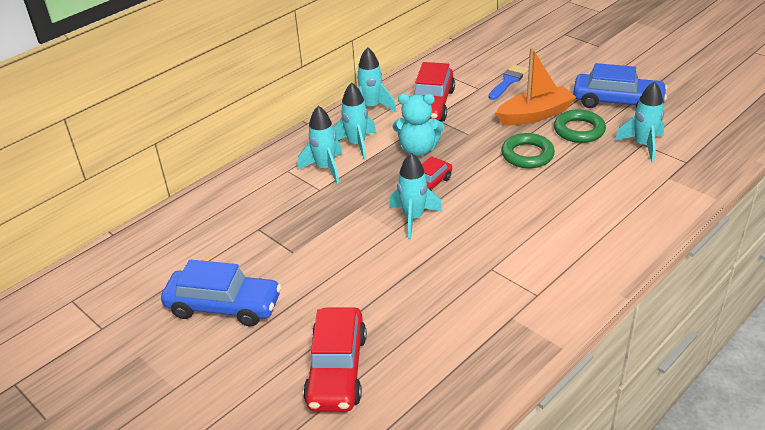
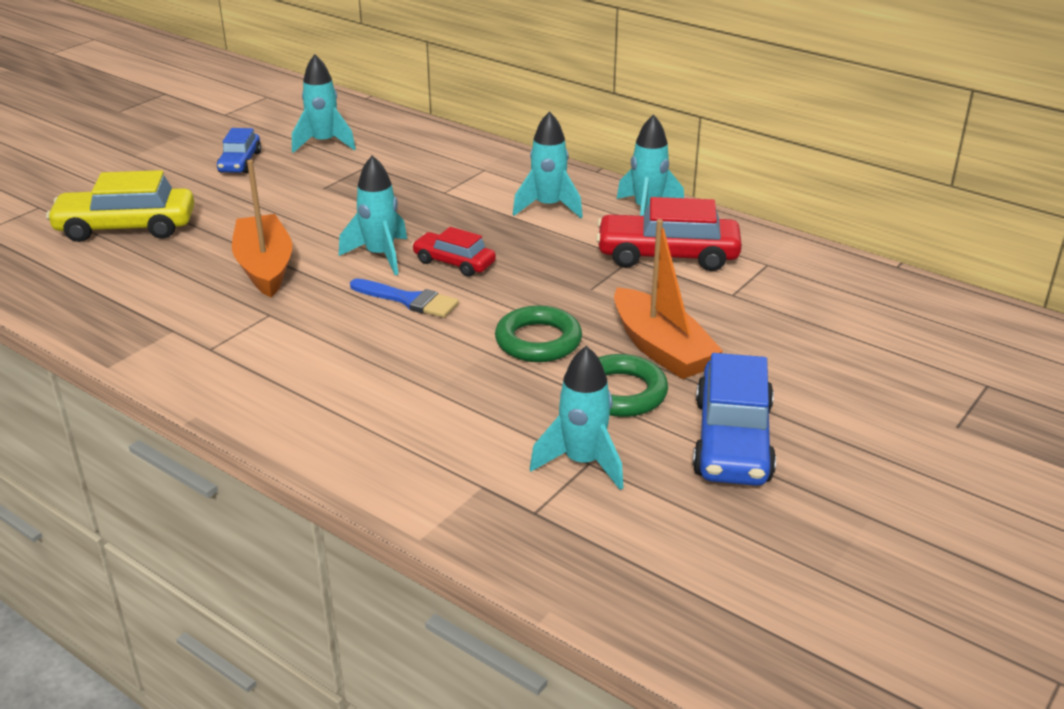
camera: 80 degrees right, 5 degrees down
blue car [161,259,281,326] -> blue car [217,128,261,173], size x0.59
turquoise rocket [297,106,342,184] -> turquoise rocket moved to [292,54,356,153]
red car [303,307,367,412] -> yellow car [46,170,194,242]
turquoise teddy bear [393,94,444,156] -> none
blue brush [489,65,528,100] -> blue brush moved to [350,279,459,318]
none -> orange boat [232,160,292,298]

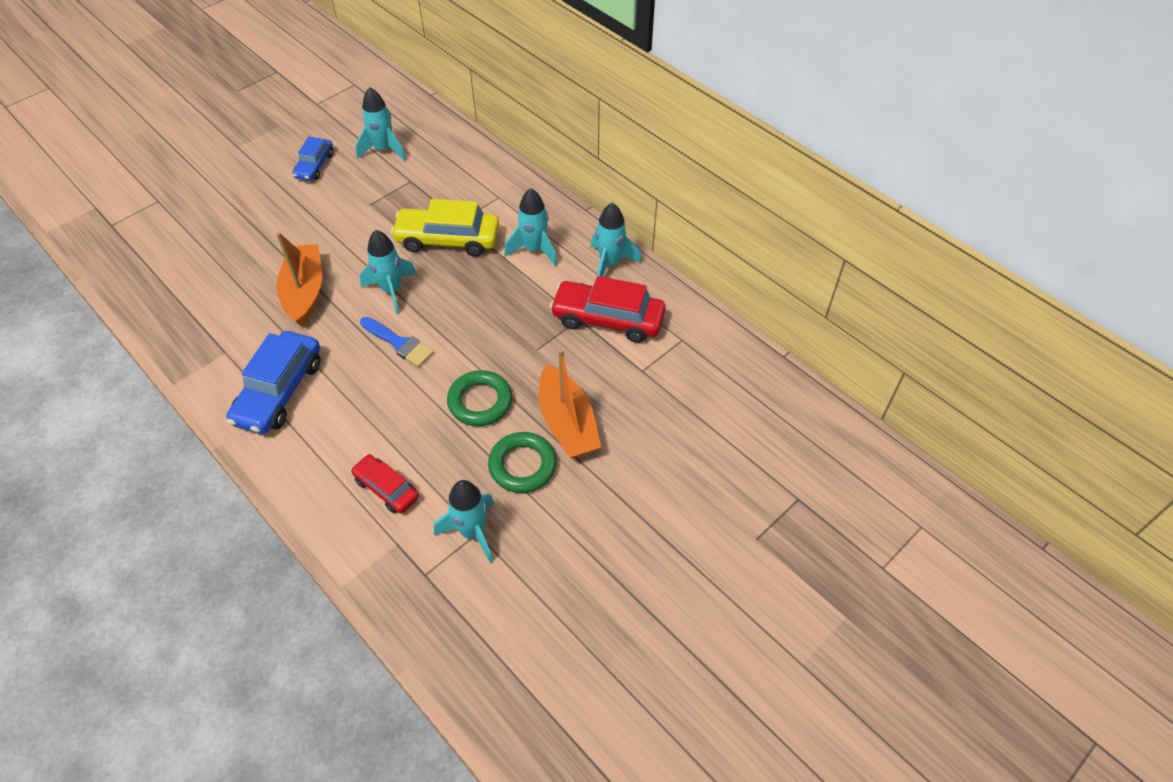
camera: 10 degrees right, 20 degrees up
yellow car [46,170,194,242] -> yellow car moved to [391,199,499,257]
red car [412,227,496,277] -> red car moved to [351,454,419,514]
blue car [693,353,776,486] -> blue car moved to [226,331,320,434]

